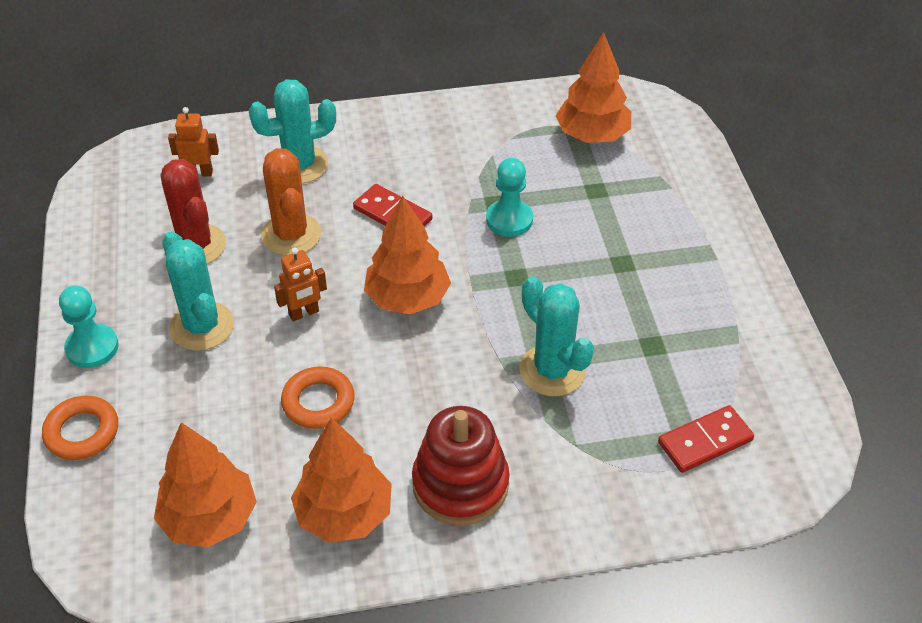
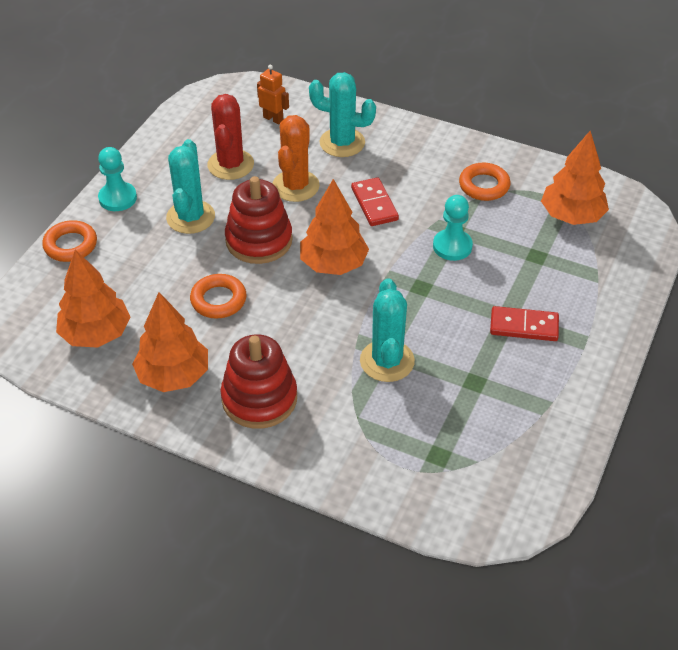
camera: 35 degrees right, 0 degrees up
orange robot [274,247,327,322] -> red stacking toy [225,176,293,264]
red domino [658,405,754,473] -> red domino moved to [490,306,559,341]
none -> orange ring [459,163,511,201]

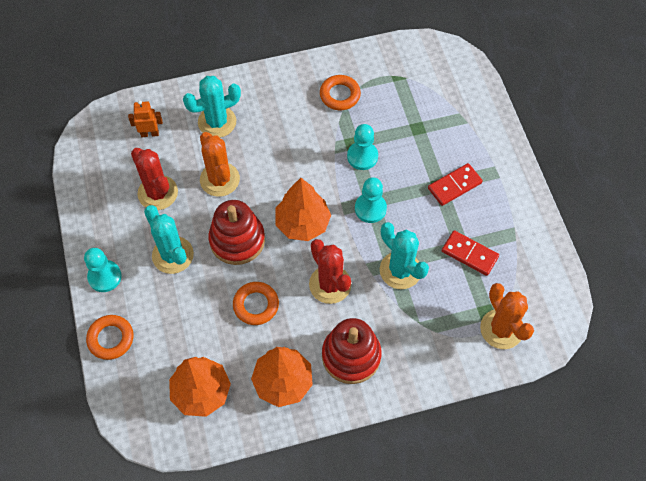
camera: 40 degrees left, 15 degrees up
red domino [351,177,399,226] -> red domino moved to [442,230,499,276]
orange tree [541,131,609,225] -> none
none -> red cactus [309,239,351,304]
none -> turquoise pawn [355,177,387,223]
none -> orange cactus [480,283,534,349]

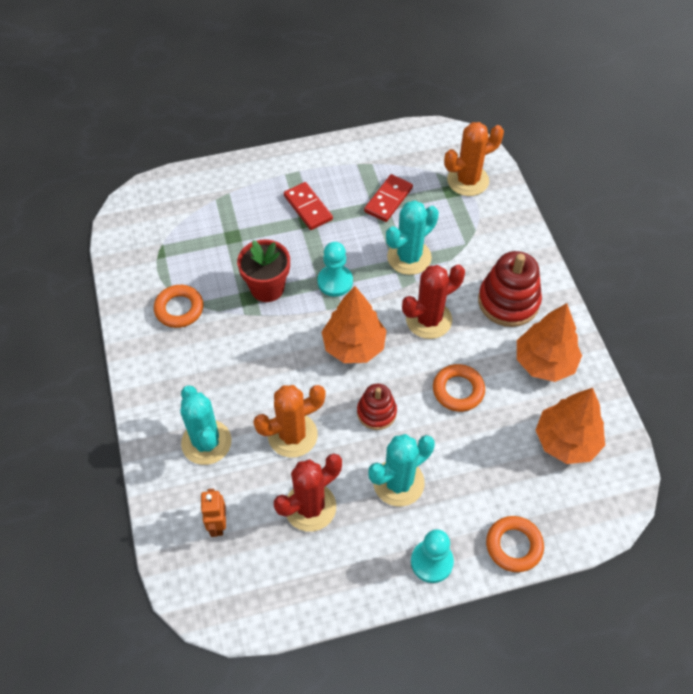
camera: 90 degrees left, 5 degrees down
red stacking toy [208,200,265,265] -> red stacking toy [357,384,397,430], size x0.60
turquoise pawn [347,124,378,170] -> red flower pot [237,239,290,302]

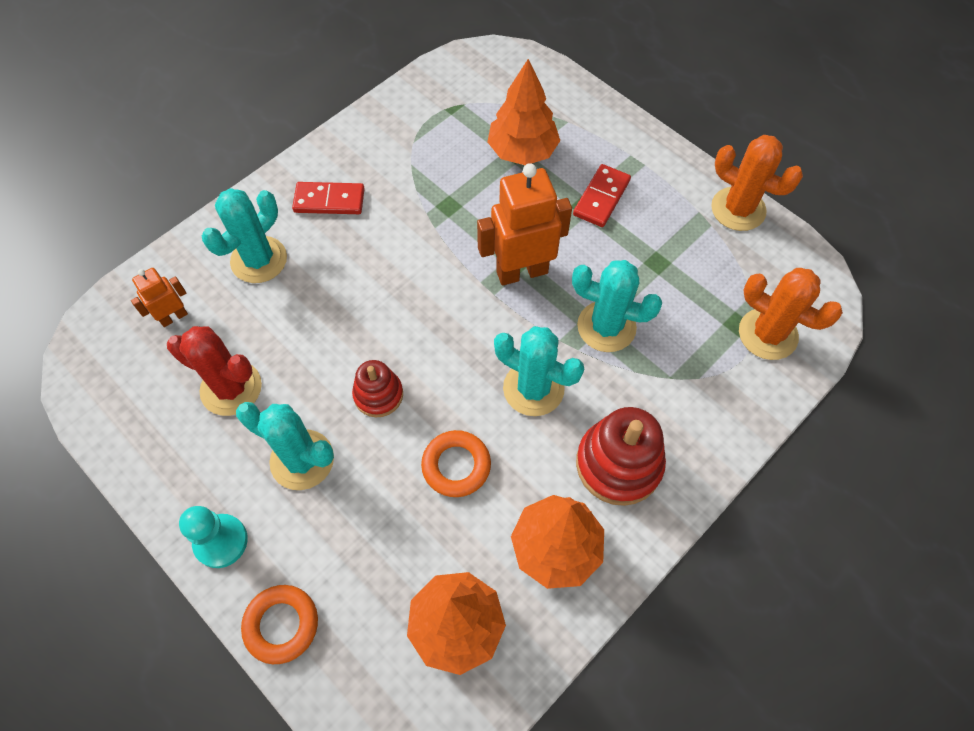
camera: 60 degrees right, 5 degrees up
orange ring [154,285,204,328] -> none
red flower pot [237,239,290,302] -> none
orange cactus [253,385,326,458] -> orange cactus moved to [711,135,803,231]
turquoise pawn [318,242,353,297] -> orange robot [477,163,572,286]
orange tree [322,286,387,363] -> orange tree moved to [487,59,560,165]
red domino [364,174,413,222] -> red domino moved to [292,182,365,214]
red cactus [402,265,465,339] -> turquoise cactus [494,326,584,416]

